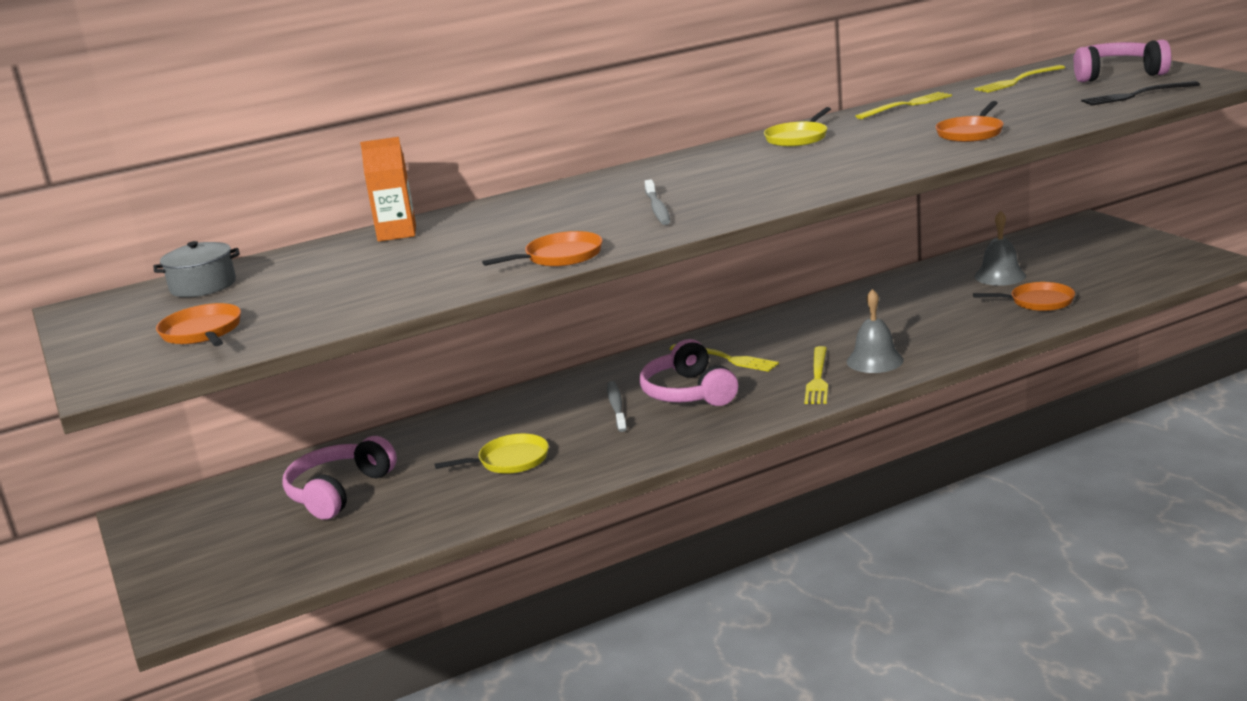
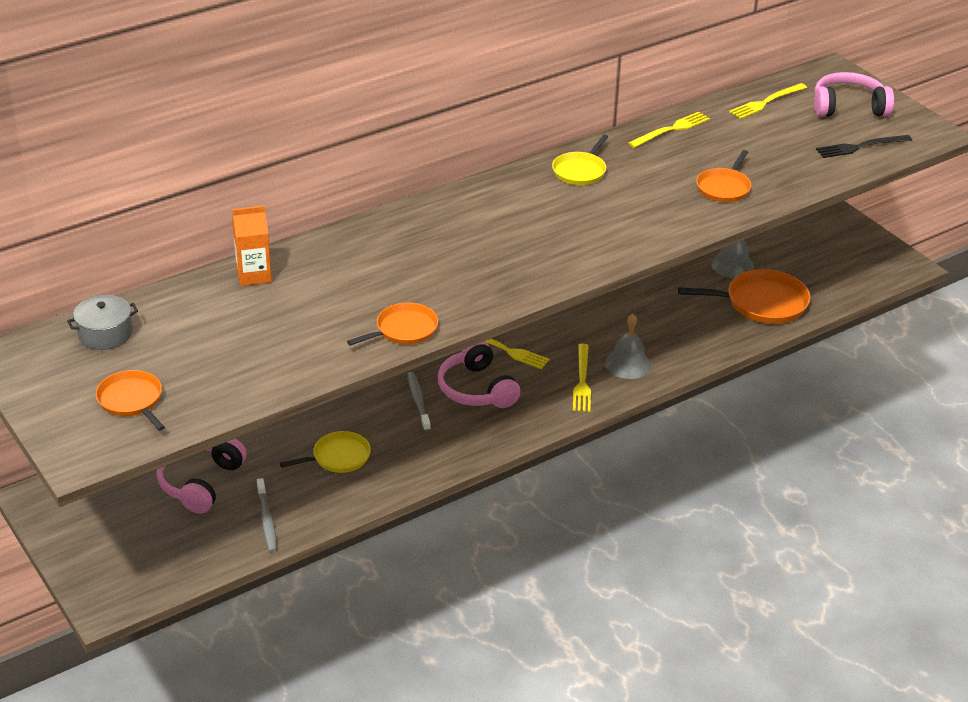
camera: 10 degrees left, 15 degrees up
grey toothbrush [645,180,670,225] -> grey toothbrush moved to [257,478,277,552]
orange pan [973,282,1075,311] -> orange pan [678,269,811,324], size x1.61

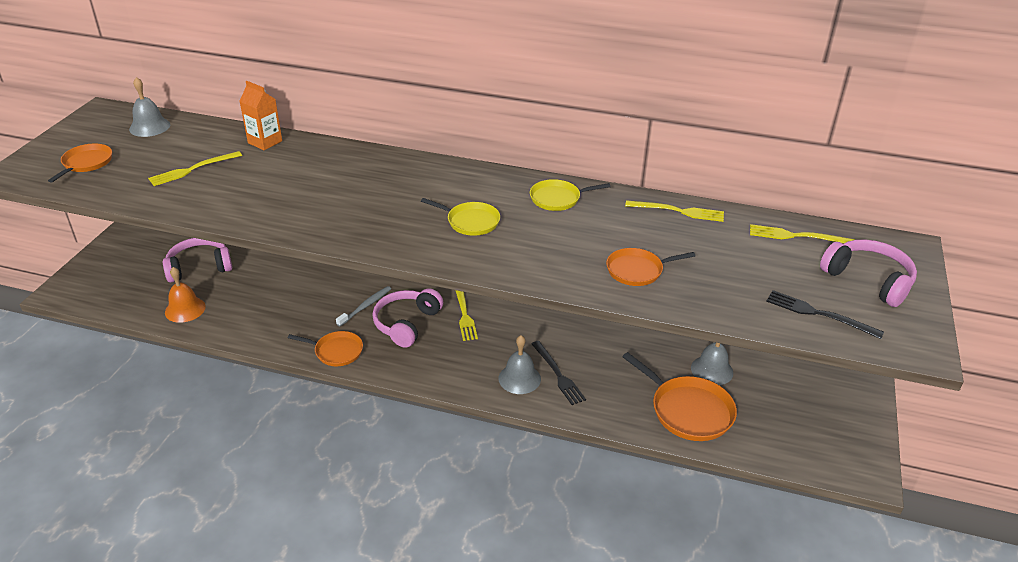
camera: 50 degrees right, 0 degrees up
grey pot [67,295,138,350] -> grey bell [129,77,170,137]
grey toothbrush [257,478,277,552] -> orange bell [165,267,206,323]
yellow pan [280,431,371,473] -> yellow pan moved to [421,198,500,236]
orange pan [347,303,438,346] -> orange pan moved to [288,331,363,366]
yellow fork [573,344,591,412] -> yellow fork moved to [148,151,242,186]
none -> black fork [531,341,586,405]

